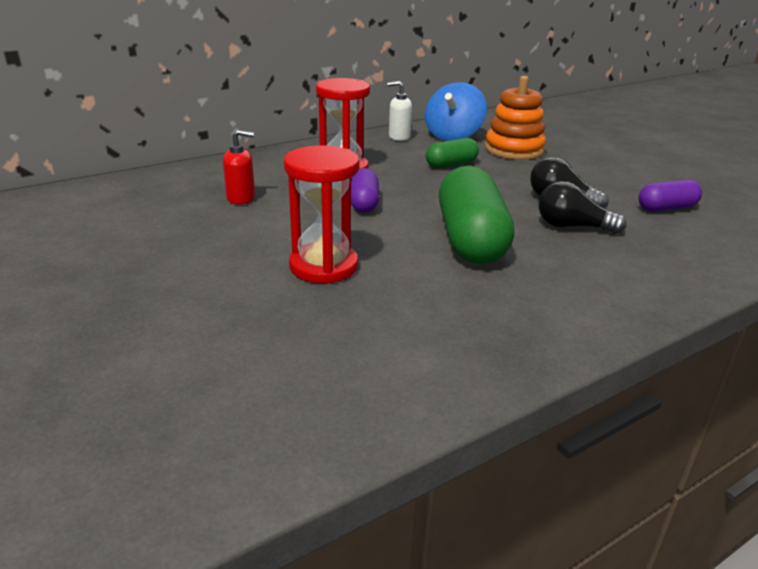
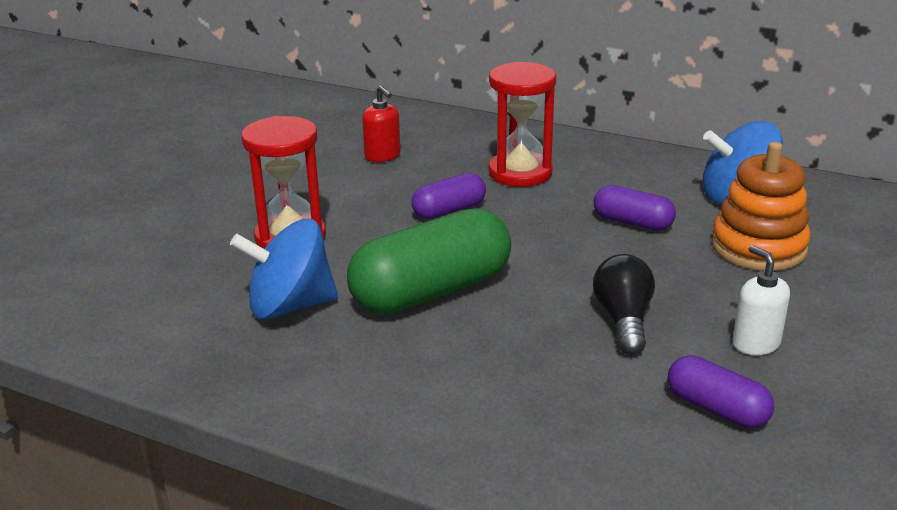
camera: 60 degrees right, 0 degrees up
white soap dispenser [387,81,412,141] -> white soap dispenser moved to [732,245,790,355]
green capsule [426,138,479,168] -> purple capsule [594,185,676,231]
black light bulb [538,181,626,234] -> none
none -> blue spinning top [230,219,338,320]

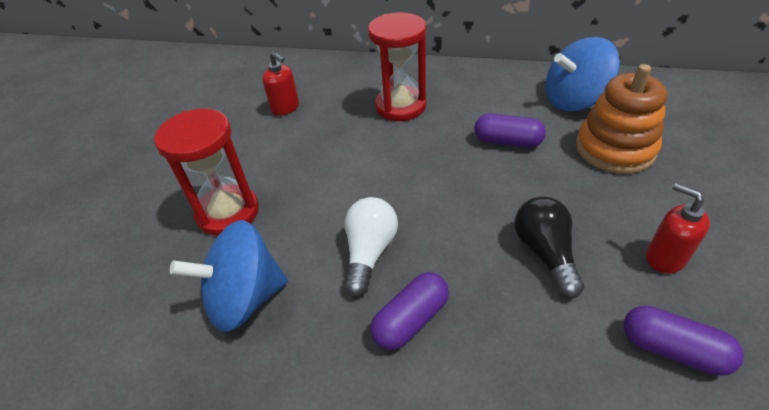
camera: 10 degrees left, 15 degrees up
green capsule [347,208,511,315] -> white light bulb [344,197,398,297]
purple capsule [411,173,486,220] -> purple capsule moved to [370,272,449,350]
white soap dispenser [732,245,790,355] -> red soap dispenser [646,183,710,274]

